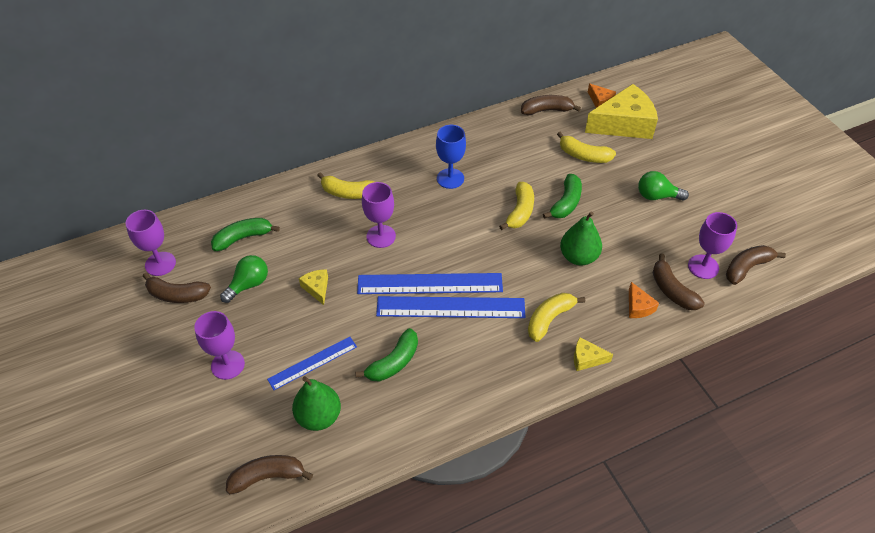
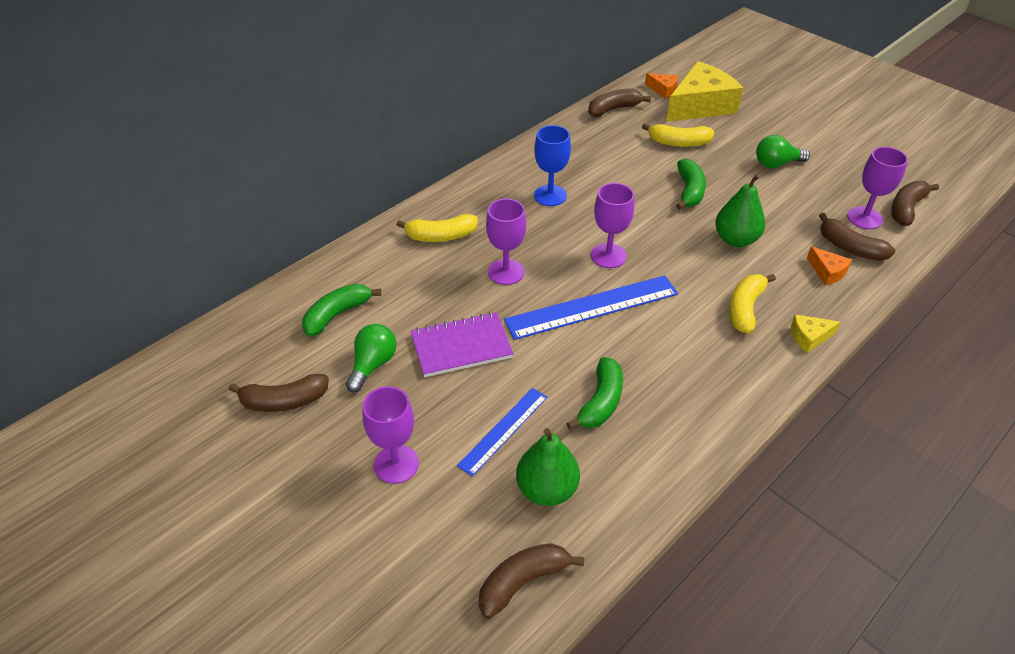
camera: 20 degrees left, 5 degrees down
purple goblet [125,210,176,276] -> purple goblet moved to [591,183,634,268]
yellow cheese [299,269,328,305] -> purple notebook [411,312,514,377]
blue ruler [376,296,525,318] -> none
yellow banana [499,182,534,230] -> none

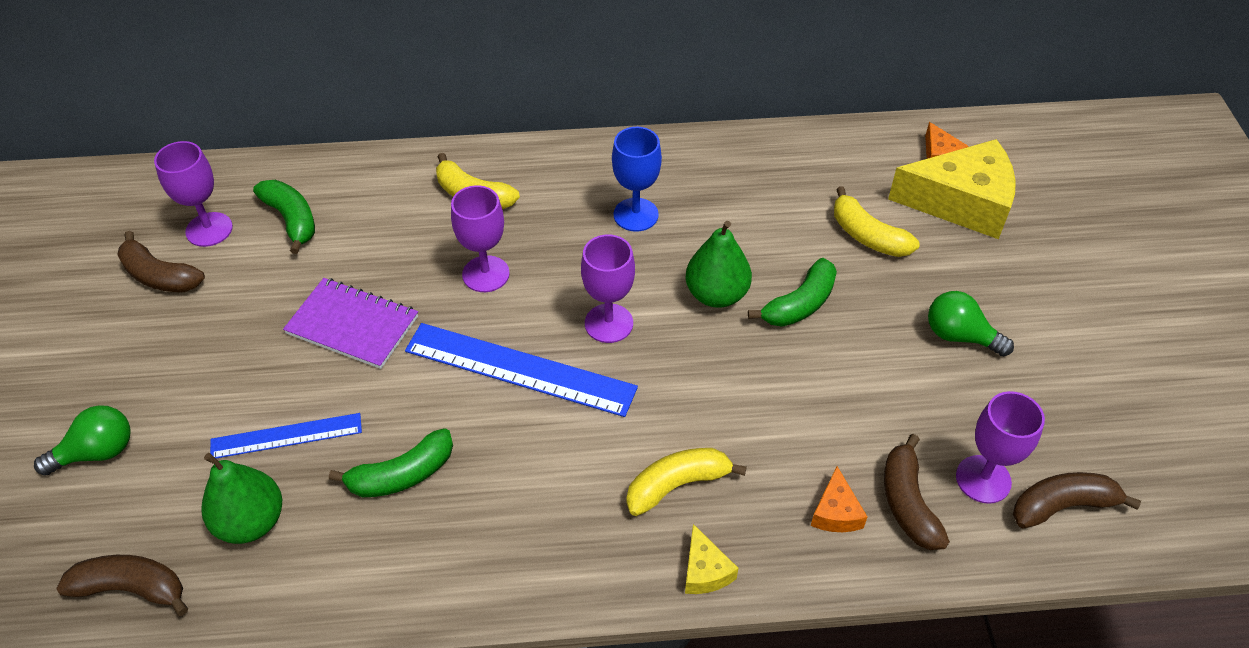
camera: 40 degrees right, 5 degrees up
green banana [302,284,381,337] -> green banana turned 60 degrees clockwise [253,180,315,254]
green light bulb [346,324,397,392] -> green light bulb moved to [34,405,131,476]
purple goblet [363,386,419,484] -> purple goblet moved to [154,141,233,247]
brown banana [588,89,651,117] -> none
green pear [715,174,765,247] -> green pear moved to [685,221,752,308]
yellow cheese [791,315,840,353] -> yellow cheese turned 135 degrees counterclockwise [685,524,739,594]

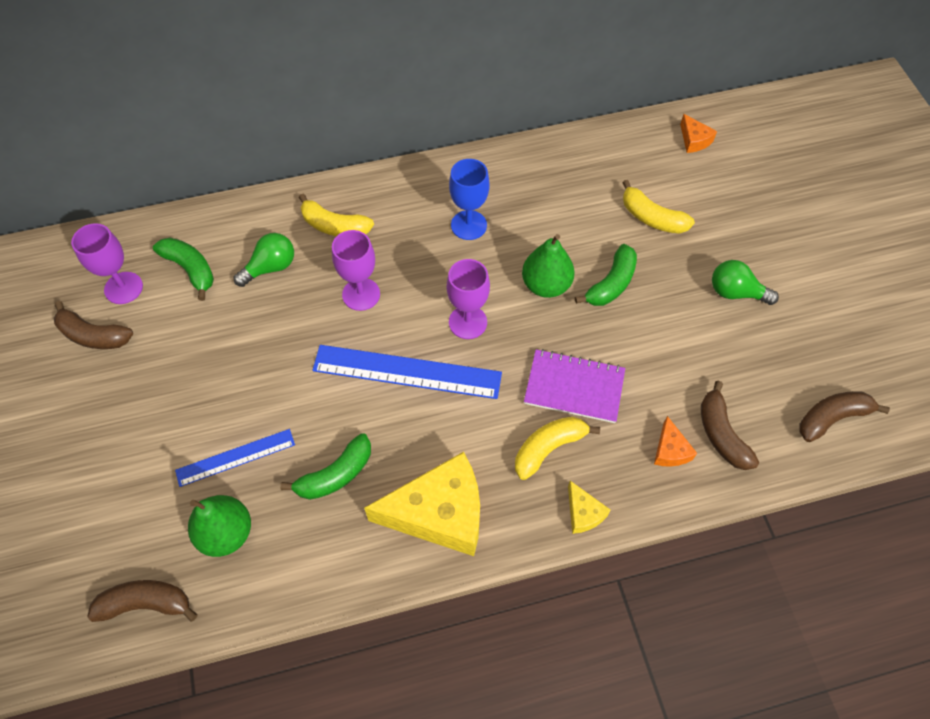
camera: 10 degrees left, 10 degrees up
green light bulb [34,405,131,476] -> green light bulb moved to [234,233,294,287]
purple notebook [283,278,418,369] -> purple notebook moved to [524,349,625,423]
yellow cheese [888,139,1016,239] -> yellow cheese moved to [364,452,480,556]
purple goblet [956,391,1045,504] -> none

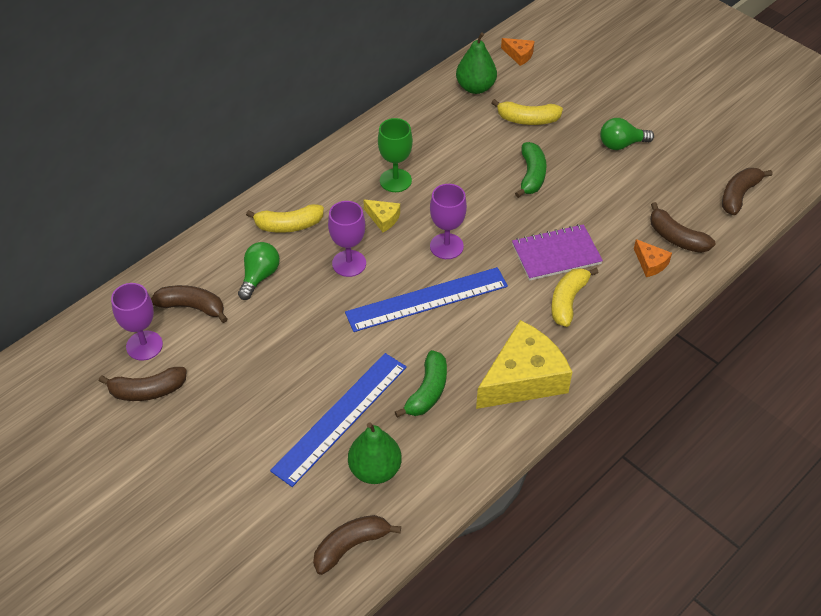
camera: 30 degrees left, 10 degrees down
green banana [153,237,214,301] -> brown banana [151,285,228,323]
blue ruler [175,429,295,487] -> blue ruler [270,353,407,487], size x1.67
blue goblet [449,159,489,240] -> green goblet [378,118,413,192]
green pear [522,234,575,298] -> green pear moved to [456,32,497,94]
yellow cheese [568,481,611,534] -> yellow cheese moved to [363,199,400,232]

